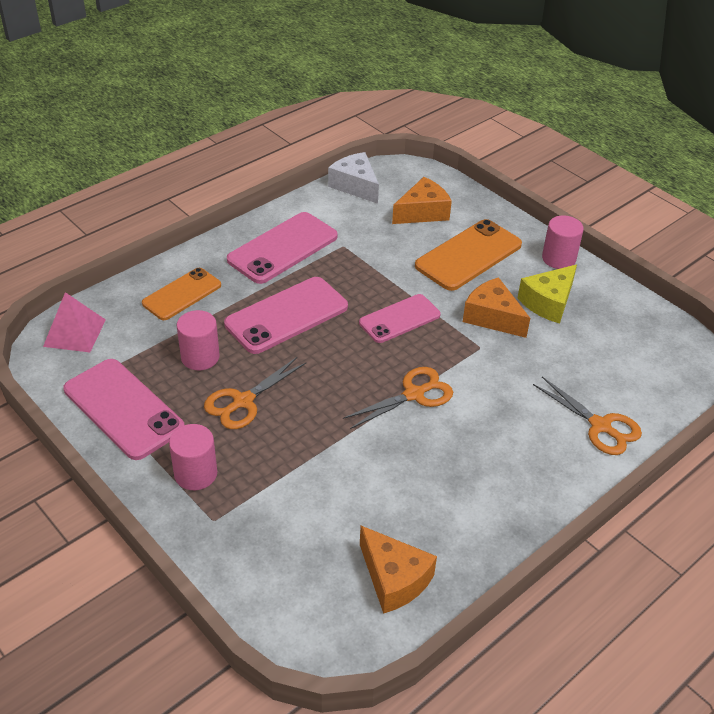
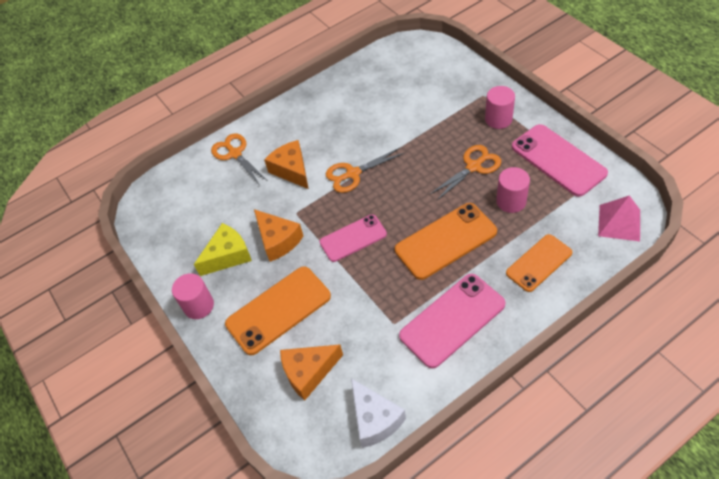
camera: 165 degrees left, 10 degrees up
pink phone [224,277,348,354] -> orange phone [395,203,497,280]
orange cheese [360,526,437,614] -> orange cheese moved to [264,140,309,189]

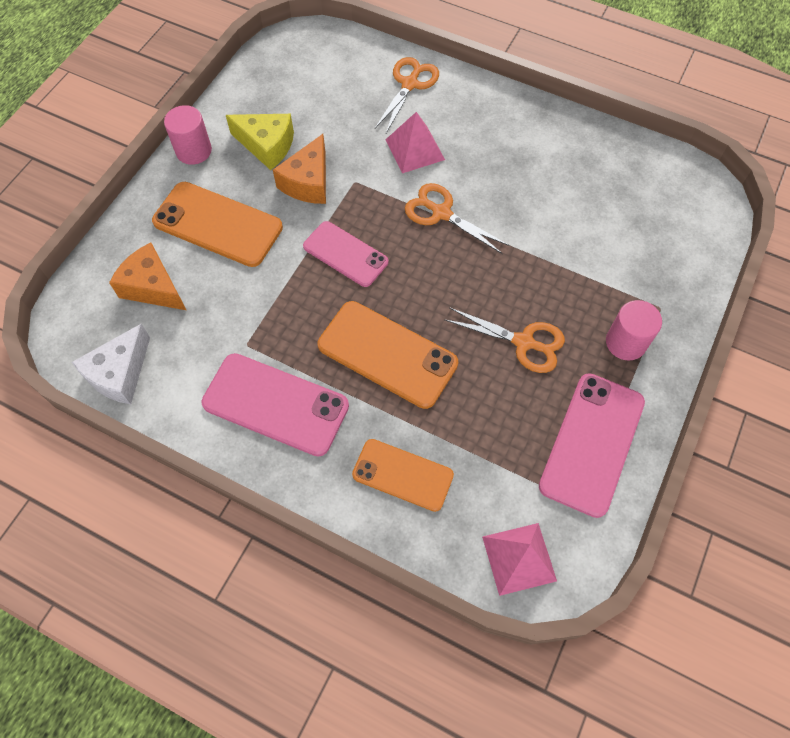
camera: 55 degrees right, 10 degrees up
orange cheese [264,140,309,189] -> pink pyramid [386,112,445,173]
pink cylinder [496,167,530,213] -> none

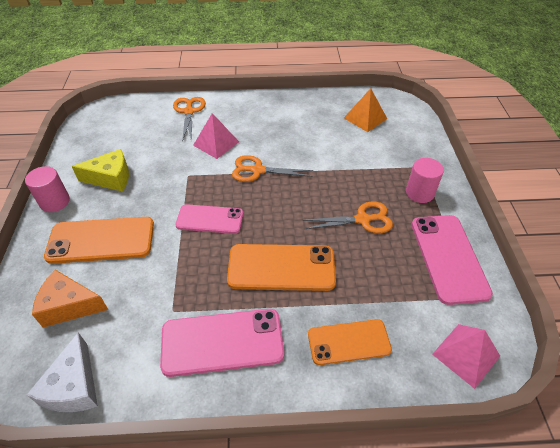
camera: 30 degrees left, 15 degrees down
orange cheese [273,134,326,204] -> none
none -> orange pyramid [344,88,387,132]

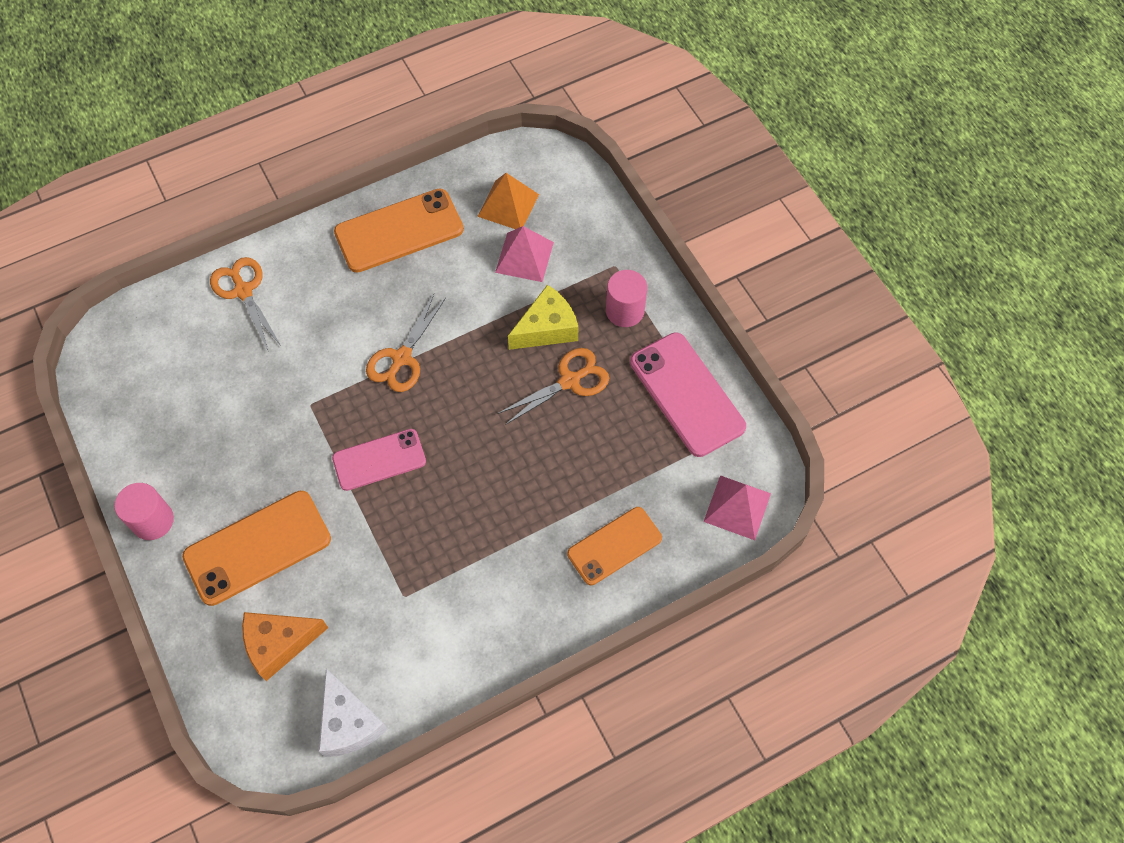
camera: 25 degrees left, 15 degrees up
yellow cheese [72,149,129,192] -> yellow cheese moved to [508,285,579,350]
pink phone [160,309,284,377] -> none
pink pyramid [193,113,239,159] -> pink pyramid moved to [495,226,554,282]
orange phone [227,244,336,291] -> orange phone moved to [334,189,464,273]
orange scissors [232,155,313,182] -> orange scissors turned 45 degrees counterclockwise [366,294,446,392]

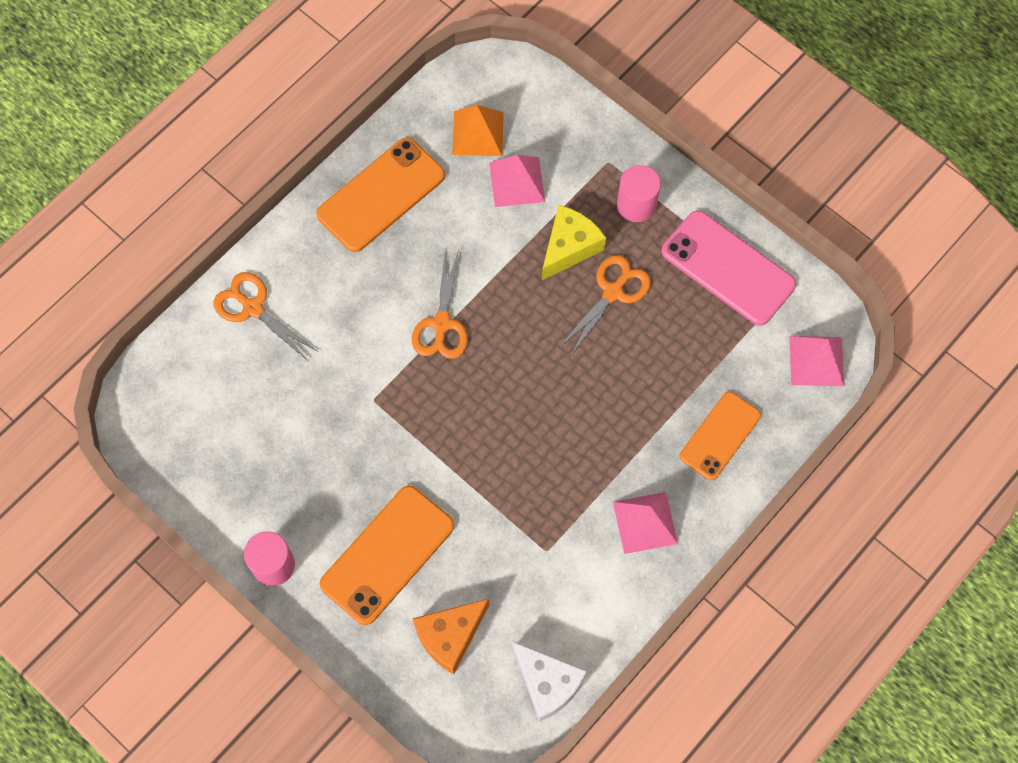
camera: 20 degrees left, 5 degrees up
pink phone [332,429,426,491] -> none
none -> pink pyramid [613,492,678,554]

